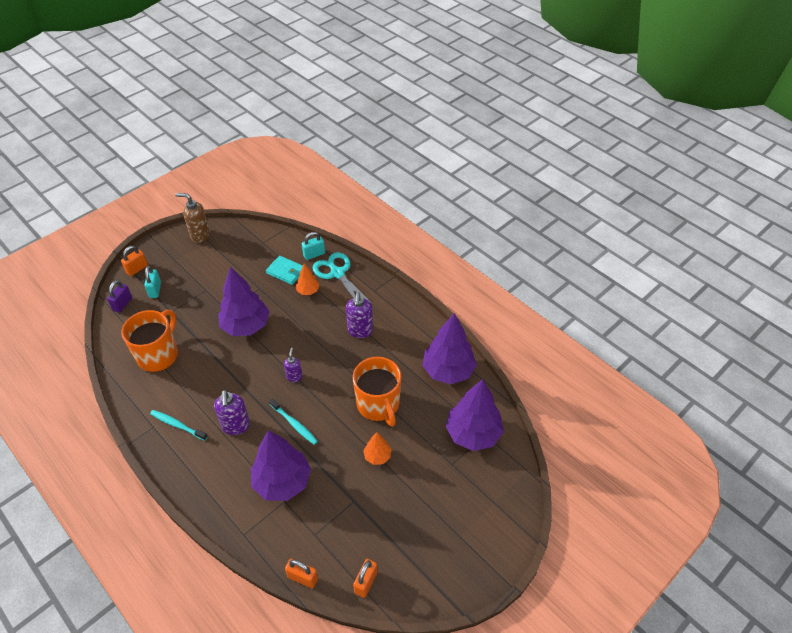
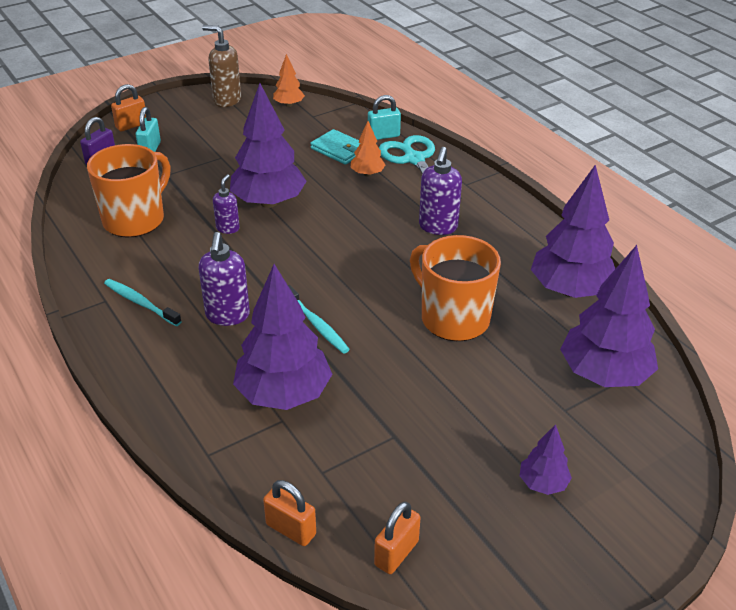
camera: 10 degrees right, 10 degrees down
purple soap dispenser [284,347,303,382] -> purple soap dispenser moved to [213,174,240,234]
orange mug [353,357,401,427] -> orange mug turned 150 degrees clockwise [410,235,501,341]
orange tree [363,432,392,465] -> orange tree moved to [273,54,305,107]
none -> purple tree [520,424,572,495]

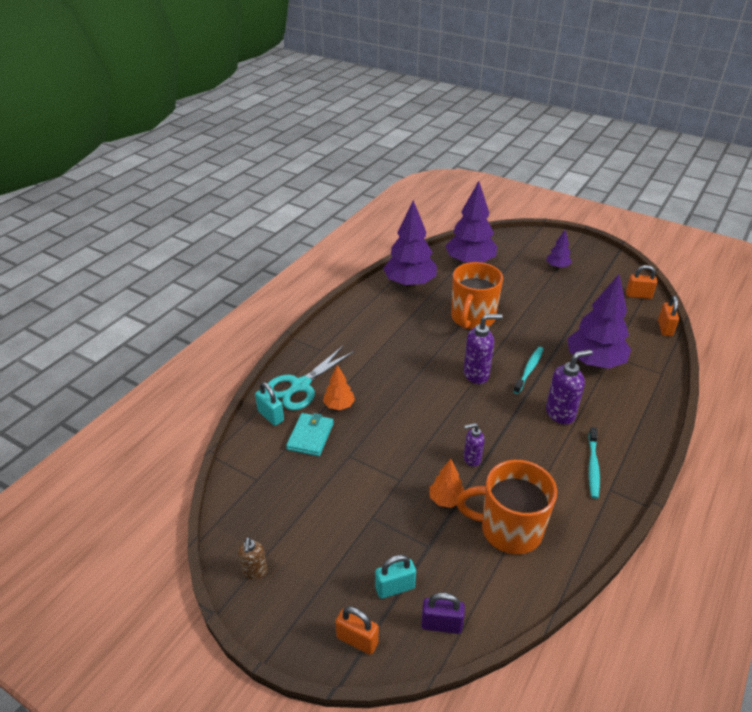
camera: 115 degrees left, 0 degrees up
brown soap dispenser [202,25,241,107] -> brown soap dispenser [238,537,267,580], size x0.61
purple tree [230,83,307,208] -> none
orange tree [273,54,305,107] -> orange tree moved to [429,459,464,508]
purple soap dispenser [419,147,462,235] -> purple soap dispenser moved to [463,314,503,384]

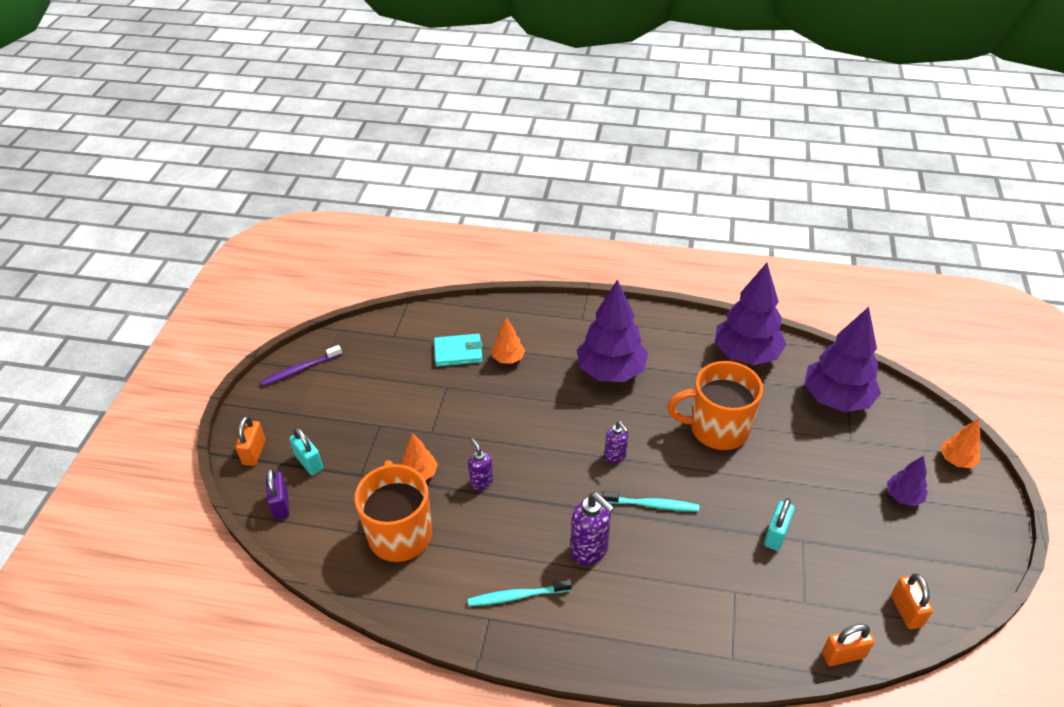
camera: 70 degrees right, 5 degrees up
brown soap dispenser [238,537,267,580] -> purple toothbrush [261,345,342,386]
turquoise padlock [255,382,284,426] -> turquoise padlock moved to [764,498,795,551]
turquoise scissors [267,346,355,410] -> none
purple soap dispenser [463,314,503,384] -> purple soap dispenser [605,421,628,464], size x0.61
purple tree [567,274,631,369] -> purple tree moved to [577,279,648,382]
none -> orange tree [940,419,981,468]

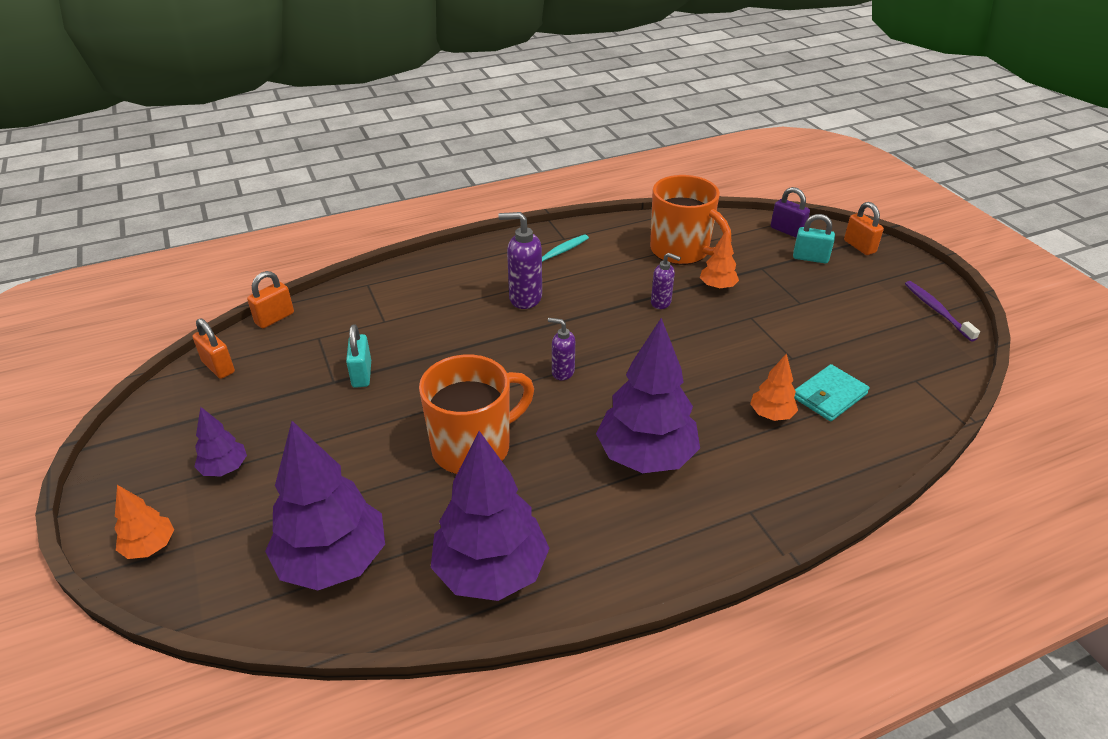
camera: 145 degrees right, 5 degrees down
purple toothbrush [261,345,342,386] -> purple toothbrush turned 45 degrees counterclockwise [905,281,980,342]
turquoise toothbrush [602,491,699,511] -> none

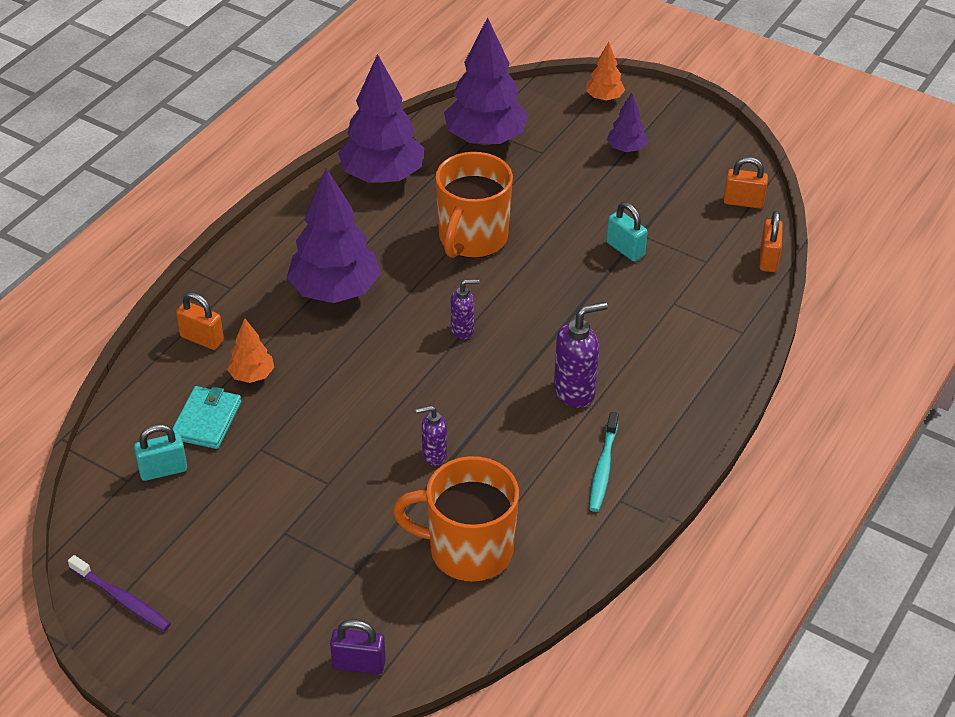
camera: 145 degrees right, 5 degrees up
orange tree [700,230,739,290] -> none
turquoise padlock [793,214,835,263] -> turquoise padlock moved to [134,424,187,481]
orange padlock [844,202,884,255] -> orange padlock moved to [176,292,224,350]

